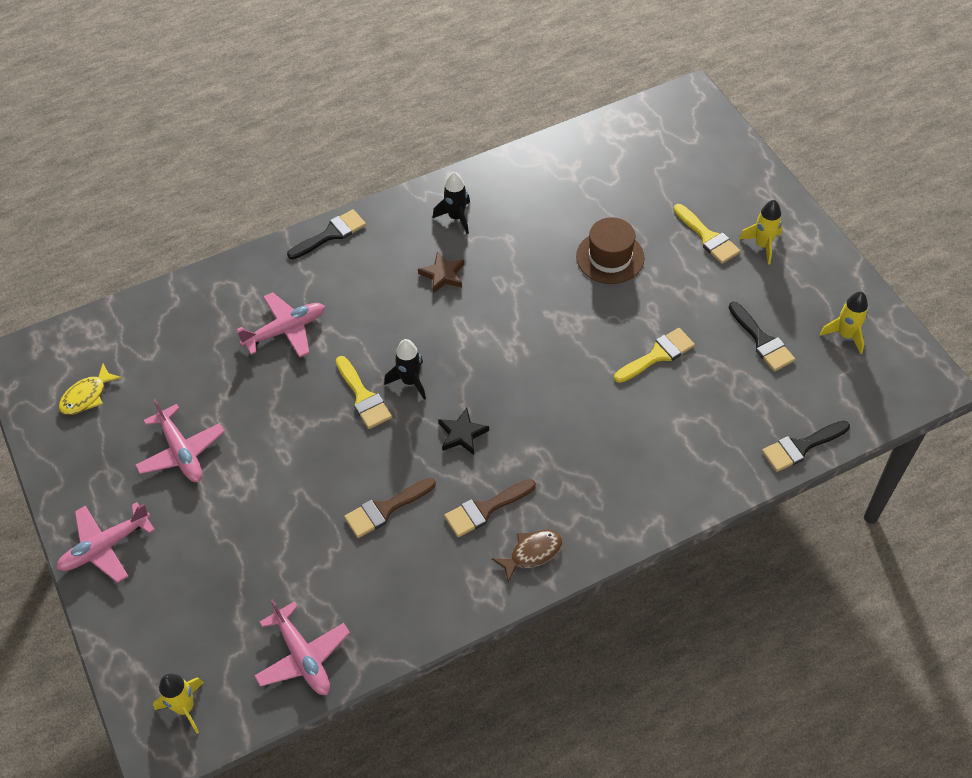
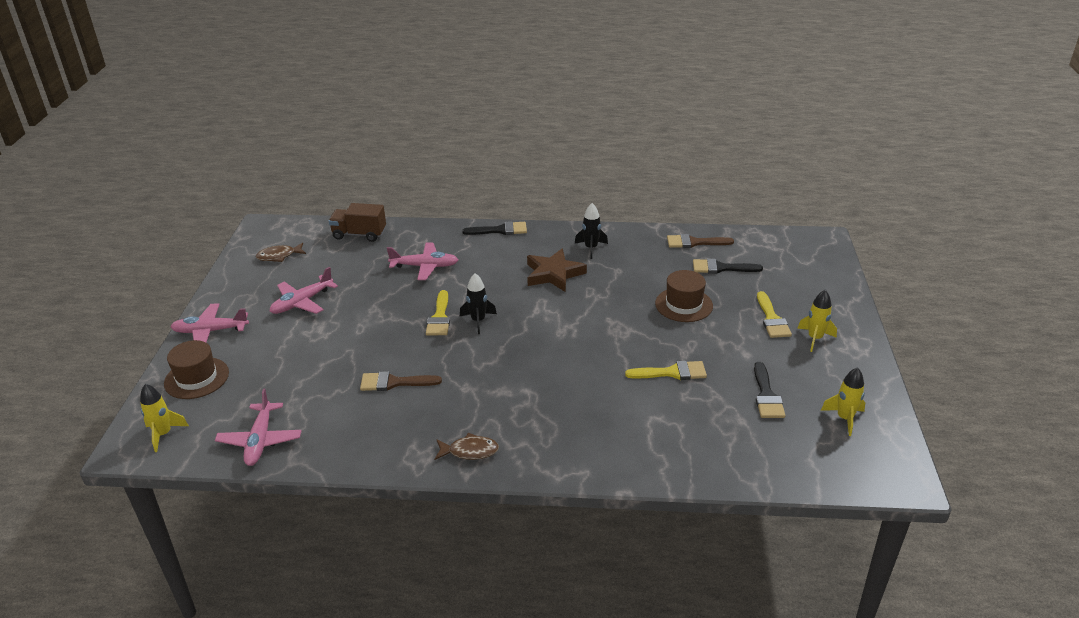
camera: 30 degrees right, 20 degrees down
yellow fish [59,364,122,415] -> brown fish [256,242,306,262]
pink plane [135,399,225,482] -> pink plane turned 45 degrees clockwise [269,267,338,314]
brown star [418,252,464,294] -> brown star [527,248,587,292], size x1.64
black star [438,408,489,455] -> none
brown brush [444,479,536,537] -> brown brush moved to [667,234,734,248]
black brush [762,421,850,472] -> black brush moved to [693,259,763,274]
none -> brown hat [164,340,229,399]
none -> brown truck [329,203,386,242]

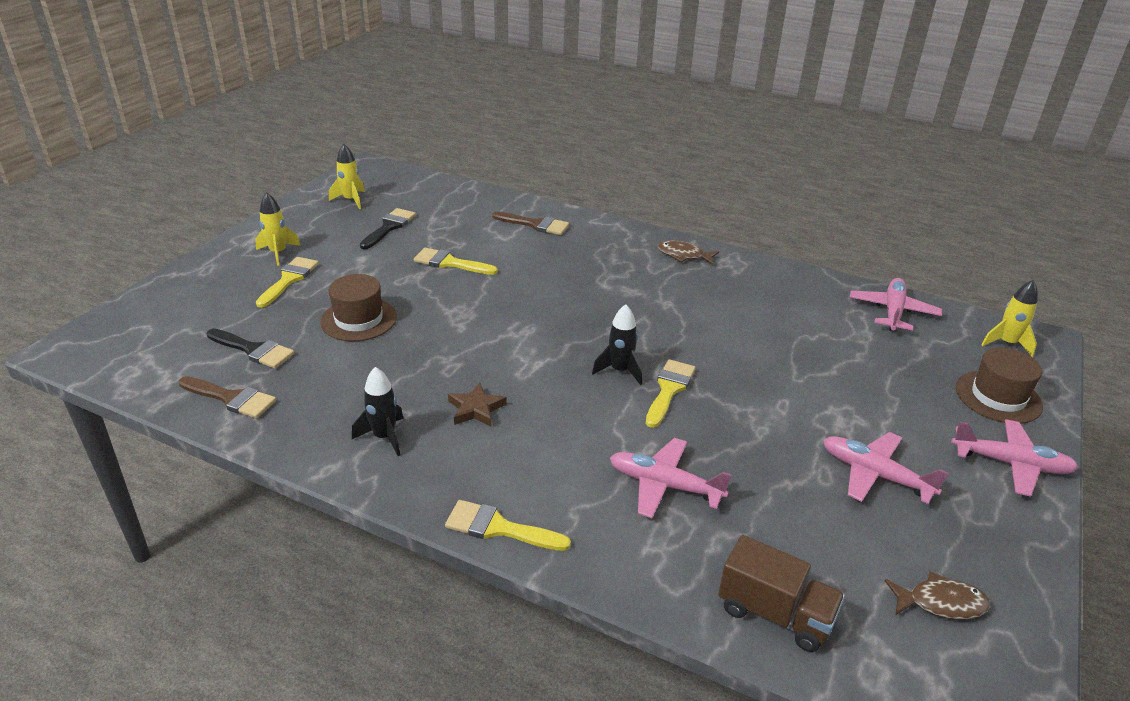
camera: 160 degrees left, 0 degrees up
pink plane [269,267,338,314] -> pink plane turned 120 degrees counterclockwise [823,432,949,504]
brown brush [360,371,442,391] -> brown brush moved to [492,211,569,235]
black brush [462,221,527,235] -> yellow brush [445,500,571,551]
brown star [527,248,587,292] -> brown star [448,382,507,426], size x0.61

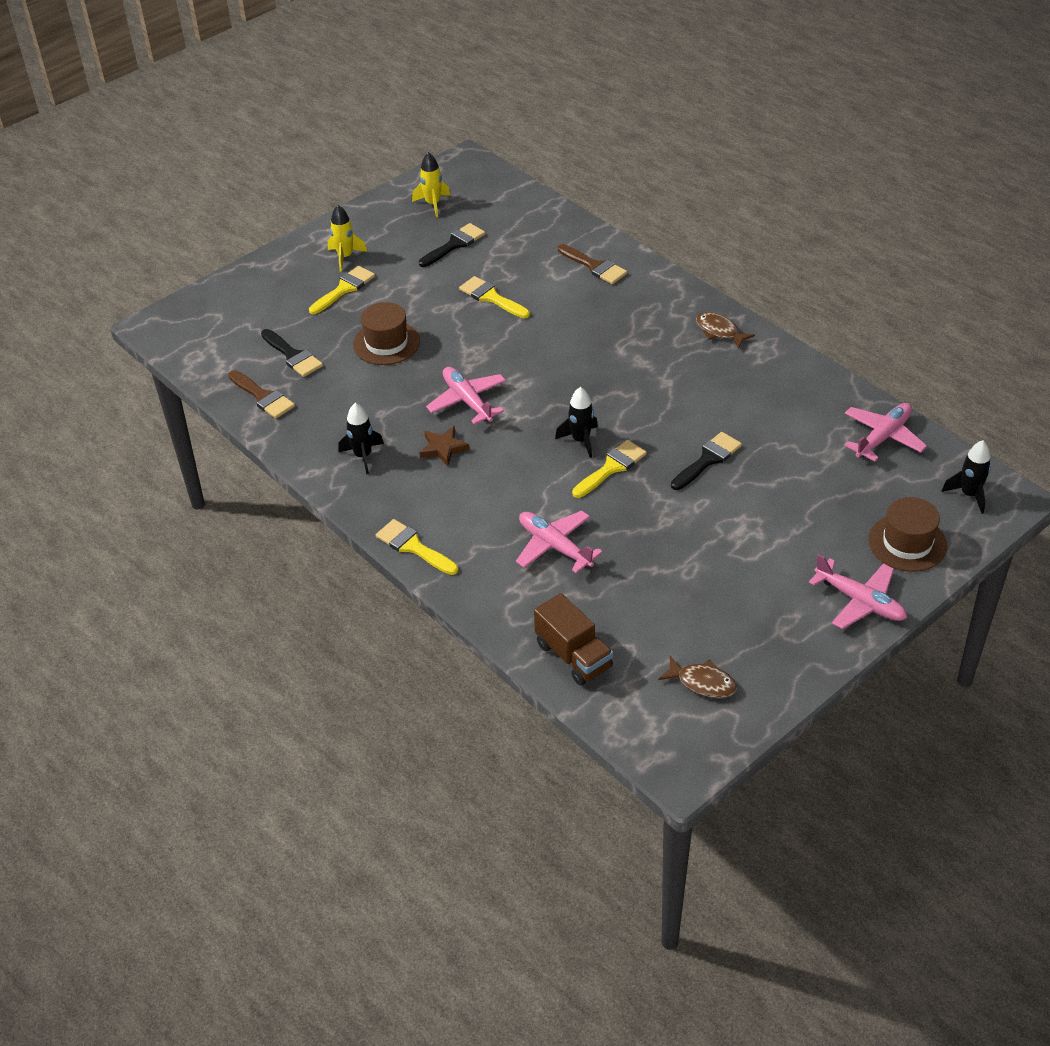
camera: 25 degrees right, 10 degrees up
pink plane [823,432,949,504] -> pink plane moved to [426,367,506,425]
yellow rocket [981,280,1038,357] -> black rocket [942,440,991,514]
none -> black brush [671,432,742,490]

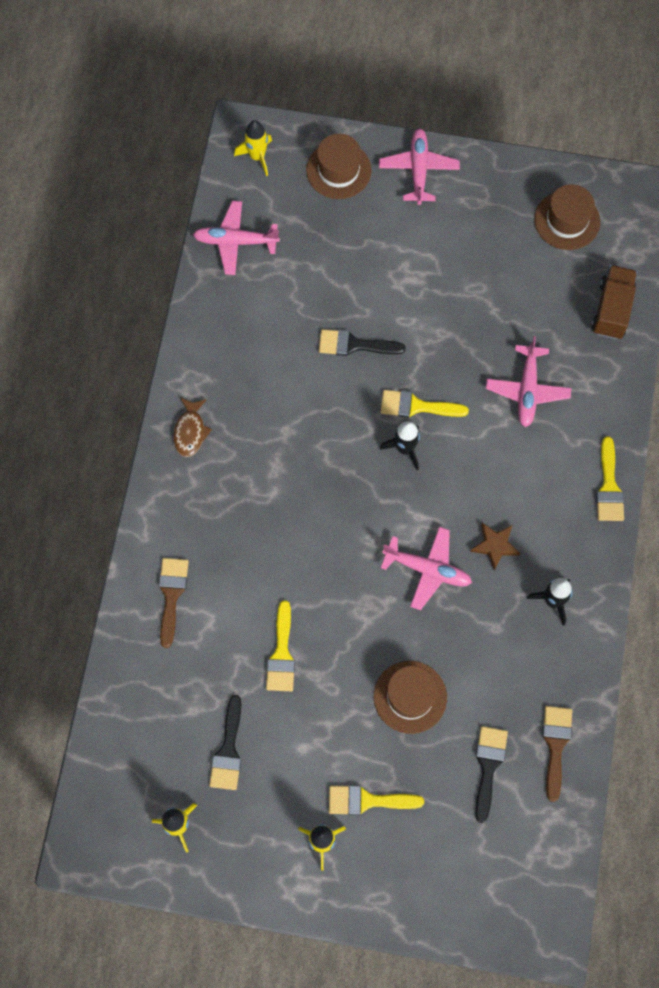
camera: 130 degrees left, 25 degrees up
black brush [419,223,485,267] -> black brush turned 90 degrees counterclockwise [209,695,241,790]
pink plane [426,367,506,425] -> pink plane turned 90 degrees counterclockwise [381,527,472,610]
brown fish [658,656,737,698] -> brown hat [534,184,600,250]
black rocket [942,440,991,514] -> yellow rocket [234,120,272,176]

